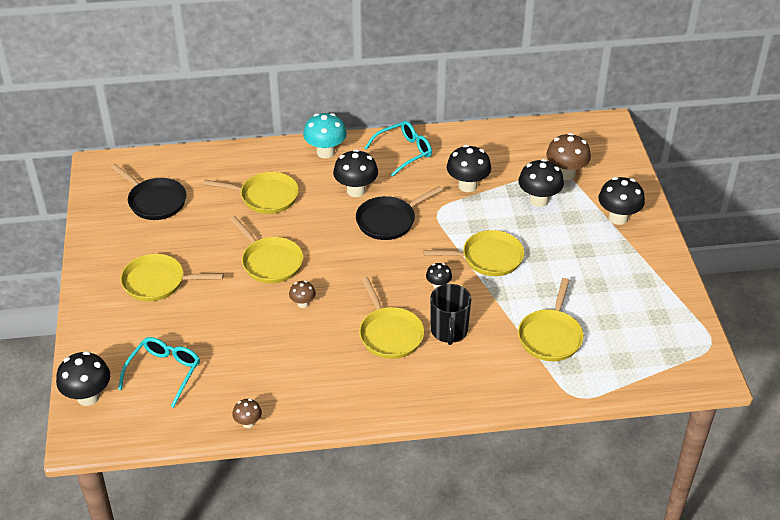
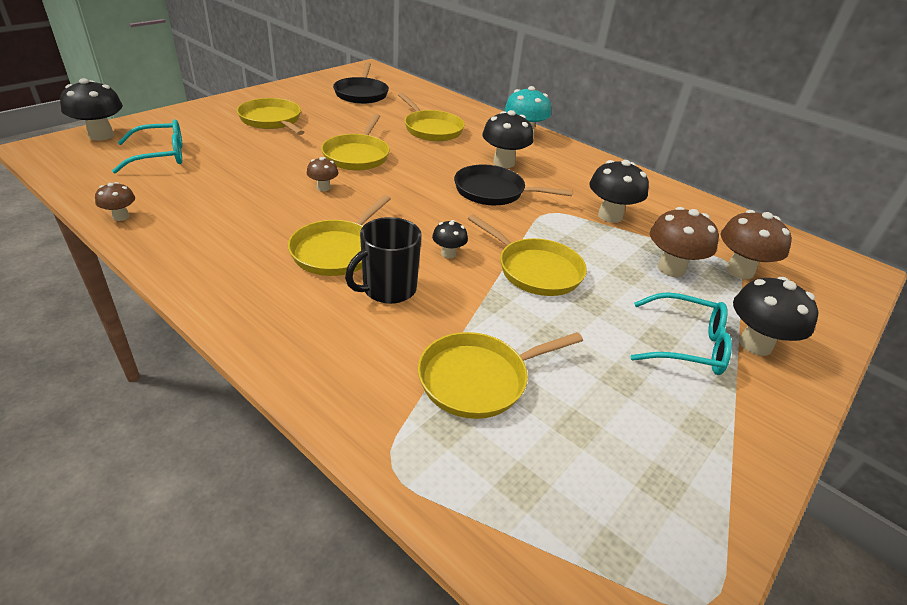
camera: 45 degrees right, 5 degrees down
turquoise glasses [365,121,432,177] -> turquoise glasses moved to [631,292,732,375]
black mushroom [518,159,564,207] -> brown mushroom [650,207,719,277]

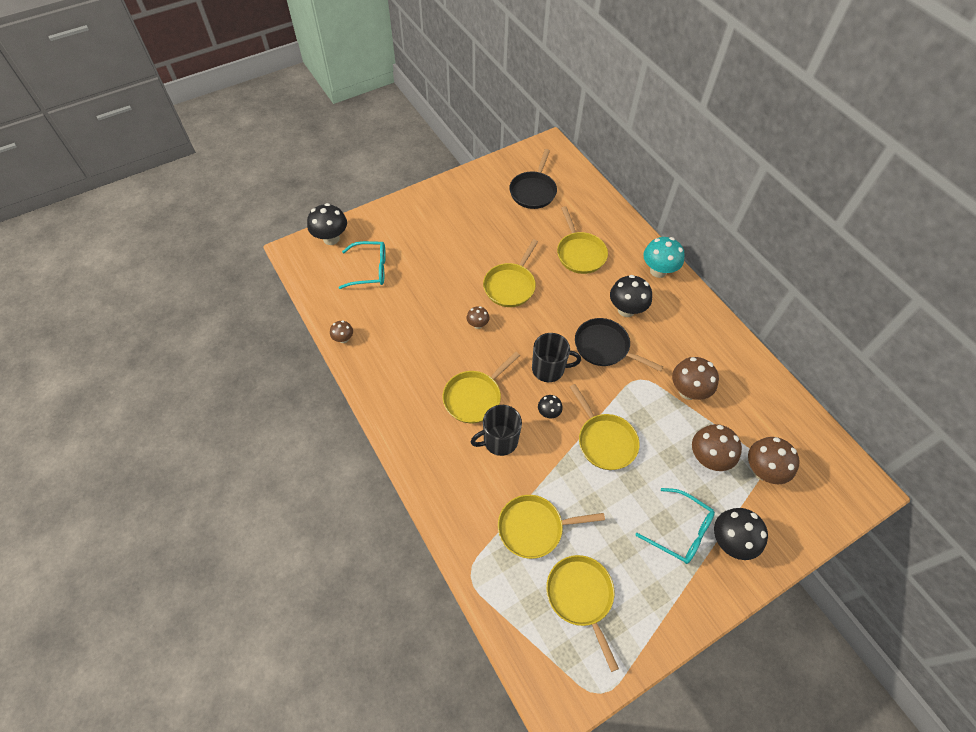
camera: 20 degrees right, 20 degrees up
yellow pan [237,98,304,135] -> yellow pan moved to [546,555,619,672]
black mushroom [589,160,649,223] -> brown mushroom [672,357,719,400]
none -> black mug [532,333,581,382]

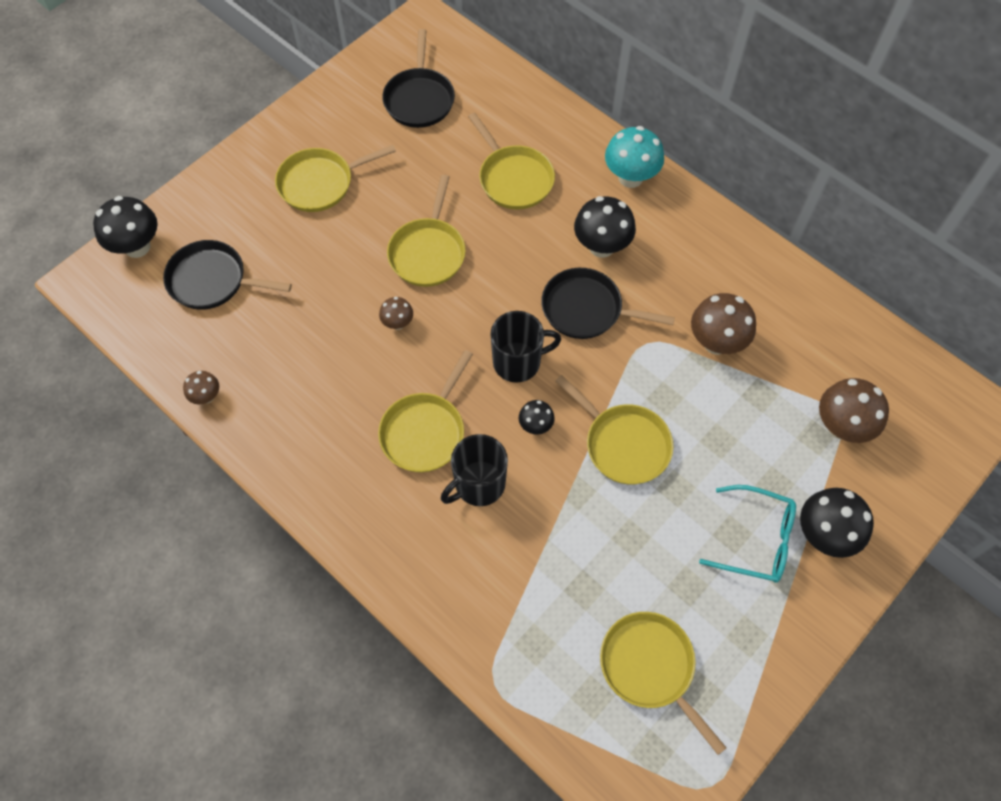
camera: 15 degrees left, 5 degrees up
turquoise glasses [339,241,386,289] -> black pan [163,240,292,310]
yellow pan [498,495,605,559] -> yellow pan moved to [275,145,396,212]
brown mushroom [692,424,742,471] -> none

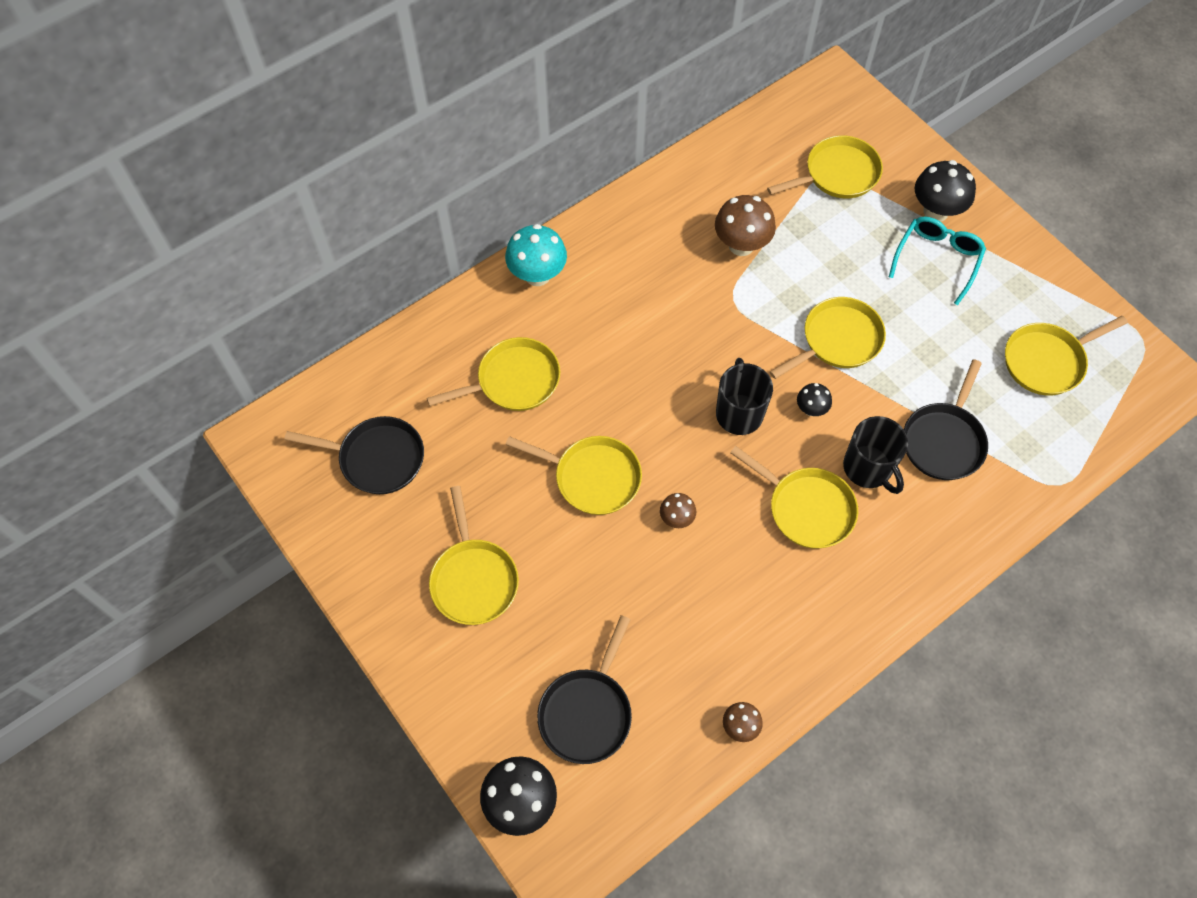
camera: 80 degrees left, 0 degrees up
black pan [541,268,675,339] -> black pan moved to [904,359,988,480]
black mushroom [574,196,636,258] -> none
brown mushroom [819,378,889,443] -> yellow pan [767,135,883,198]

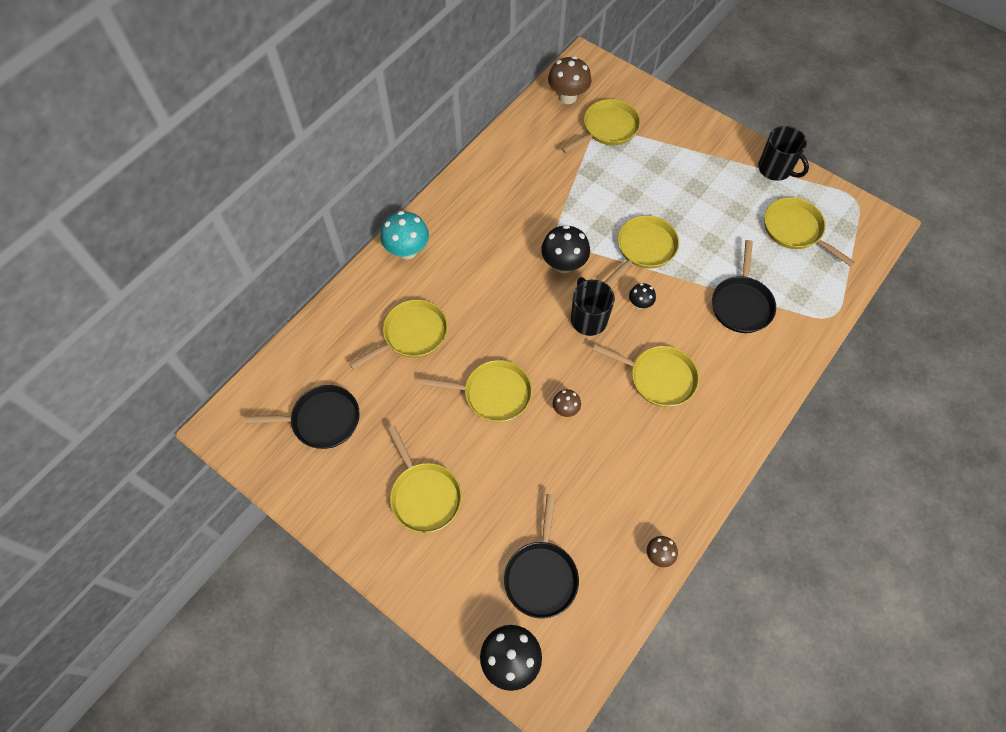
camera: 15 degrees left, 0 degrees up
brown mushroom [715,195,776,256] -> brown mushroom moved to [548,56,591,104]
black mug [843,416,908,494] -> black mug moved to [758,126,809,181]
turquoise glasses [889,217,986,305] -> none
black mushroom [915,160,976,222] -> black mushroom moved to [541,225,590,274]
yellow pan [1005,316,1128,396] -> yellow pan turned 90 degrees clockwise [764,197,855,267]

